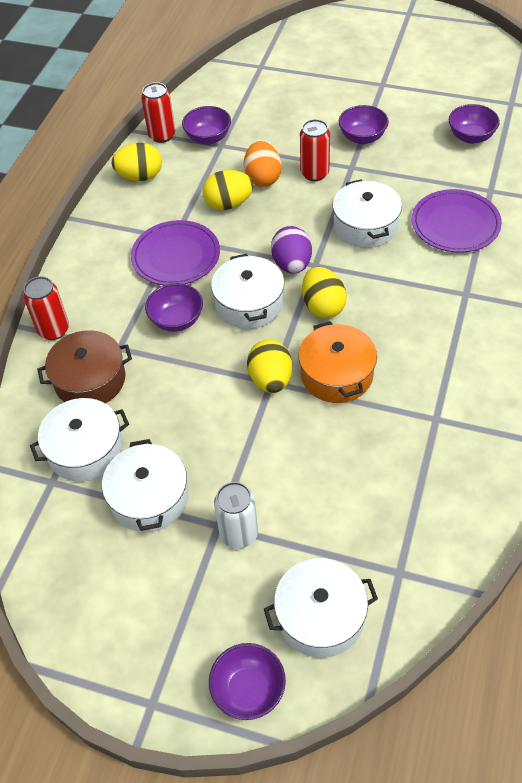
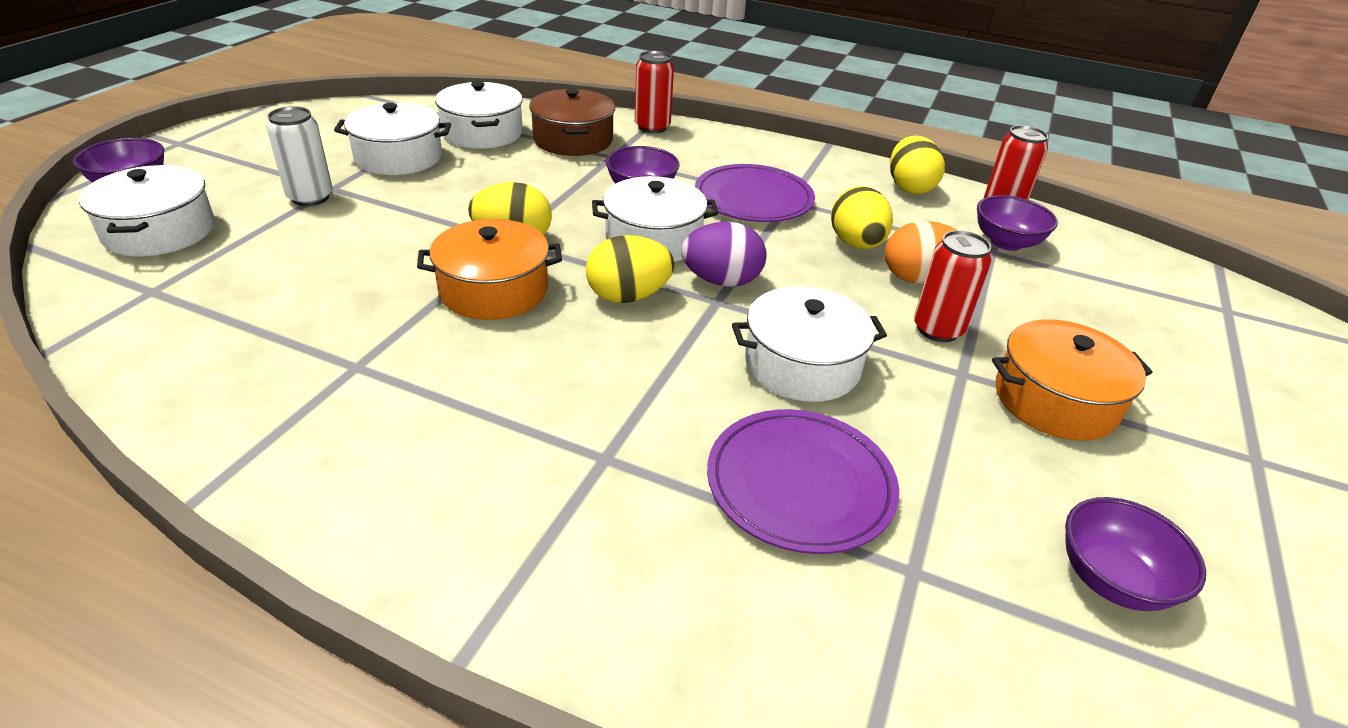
camera: 90 degrees right, 15 degrees down
purple bowl [339,105,389,144] -> orange pot [992,319,1152,441]

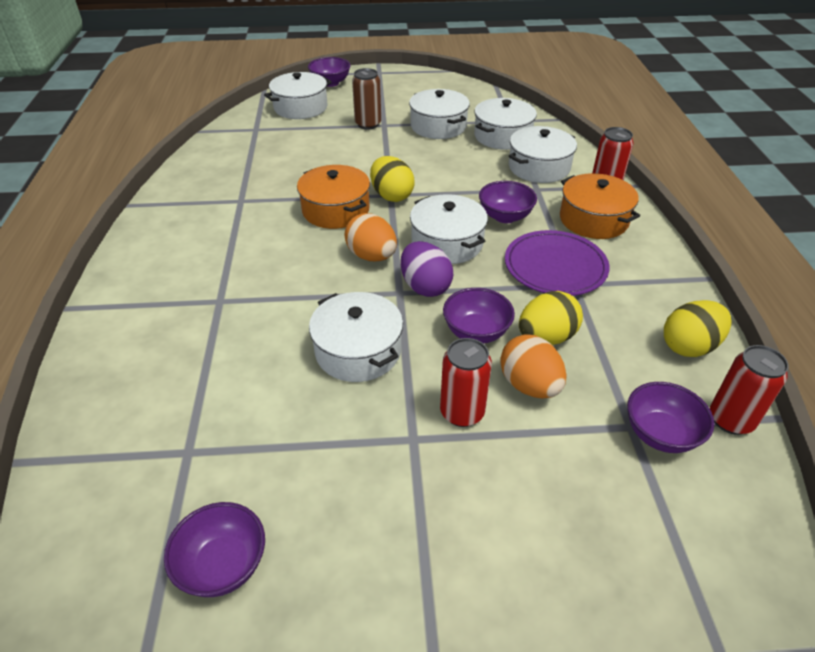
camera: 65 degrees right, 5 degrees up
white can [267,106,333,206] -> brown can [352,68,381,130]
brown pot [529,88,615,156] -> white pot [509,126,577,183]
yellow egg [586,235,674,303] -> orange egg [345,213,397,261]
purple plate [707,409,899,554] -> none
orange pot [992,319,1152,441] -> orange pot moved to [560,173,640,239]
none -> purple bowl [443,288,515,343]

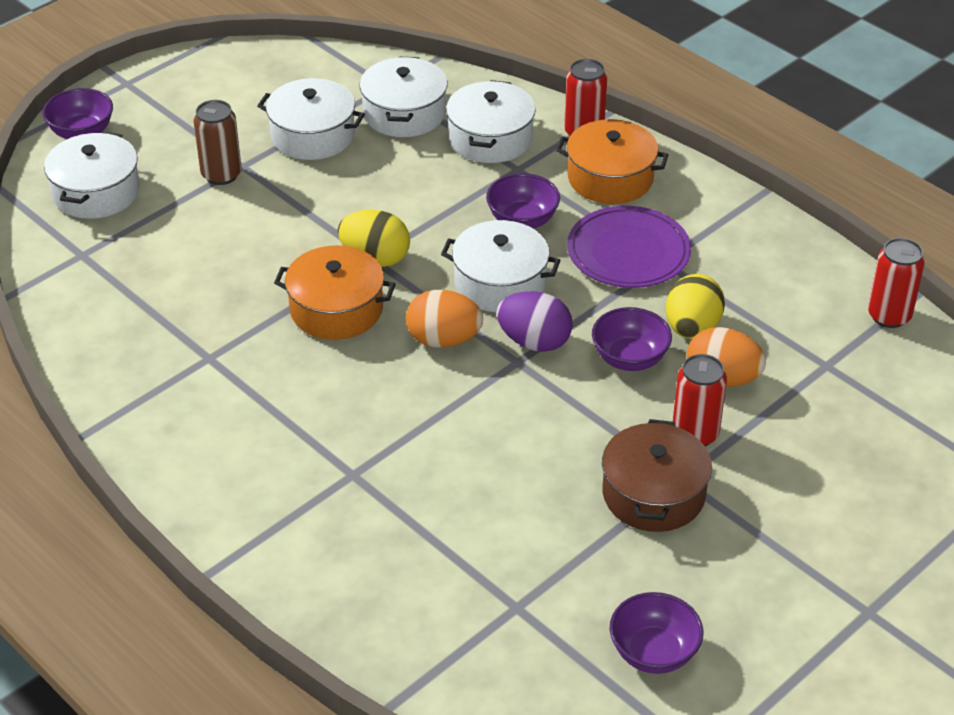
camera: 40 degrees left, 0 degrees up
white pot [309,292,403,382] -> none
purple bowl [627,382,714,453] -> none
yellow egg [664,300,731,357] -> none
none -> brown pot [602,419,712,532]

